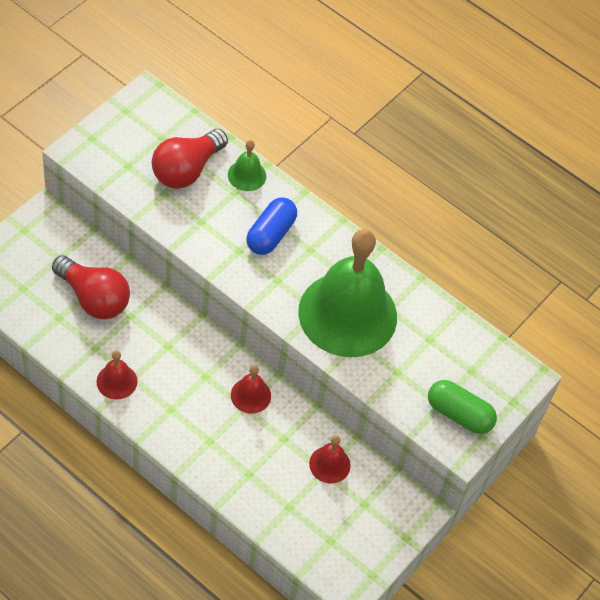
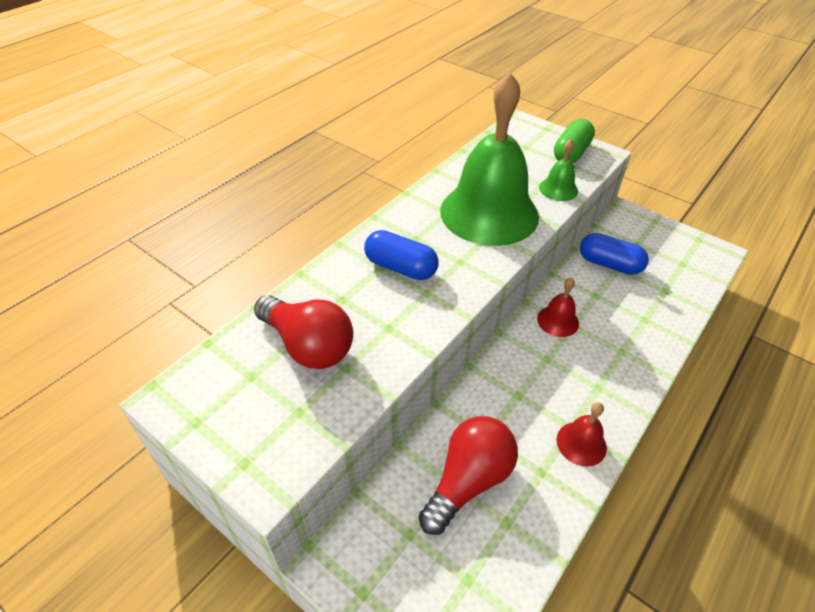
camera: 85 degrees left, 10 degrees down
green bell [228,140,266,191] -> green bell moved to [539,139,578,201]
red bell [309,435,351,483] -> blue capsule [580,233,649,275]

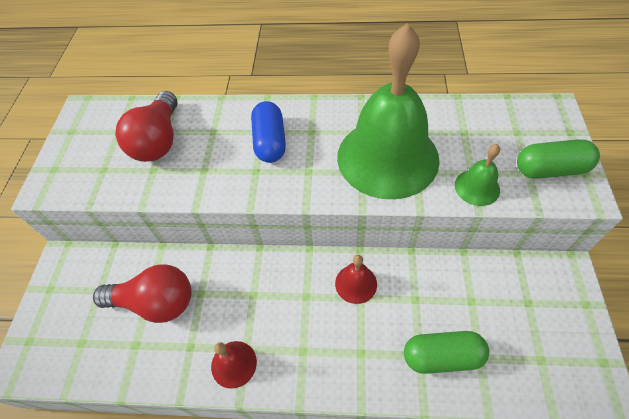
camera: 60 degrees right, 10 degrees up
blue capsule [580,233,649,275] -> none
none -> green capsule [404,331,489,374]

